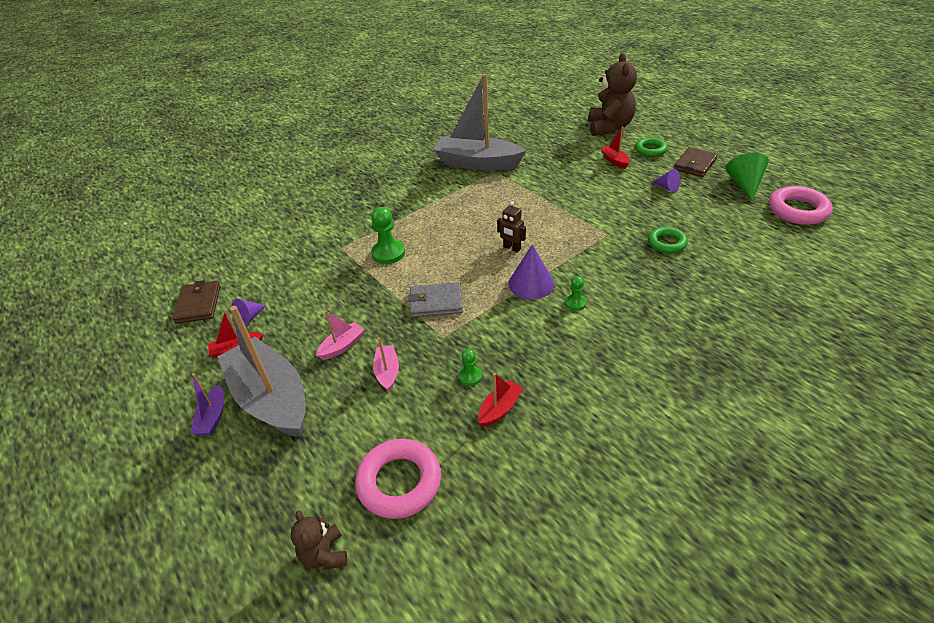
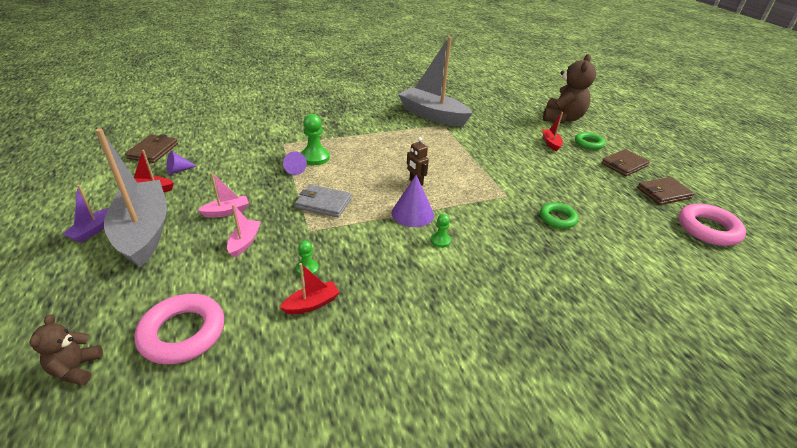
camera: 15 degrees right, 5 degrees down
purple cone [652,169,681,193] -> purple cone moved to [283,151,307,175]
green cone [726,153,769,201] -> brown wallet [637,177,695,205]

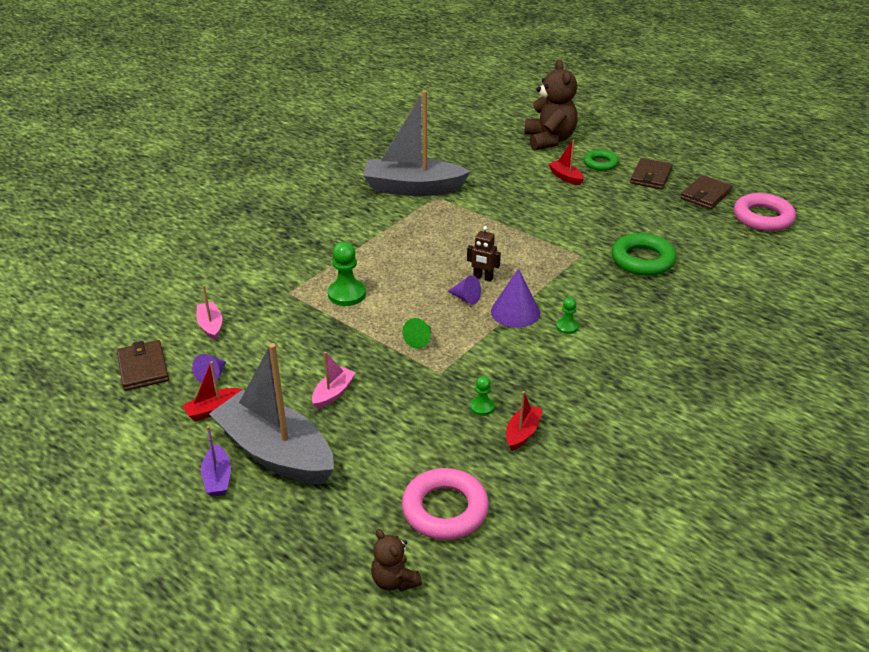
camera: 30 degrees left, 0 degrees up
pink boat [227,204,261,258] -> pink boat moved to [197,285,223,340]
purple cone [283,151,307,175] -> purple cone moved to [447,275,481,305]
grey wallet [295,184,352,217] -> green cone [403,318,431,349]
green ring [540,202,578,229] -> green ring [612,233,676,276], size x1.58

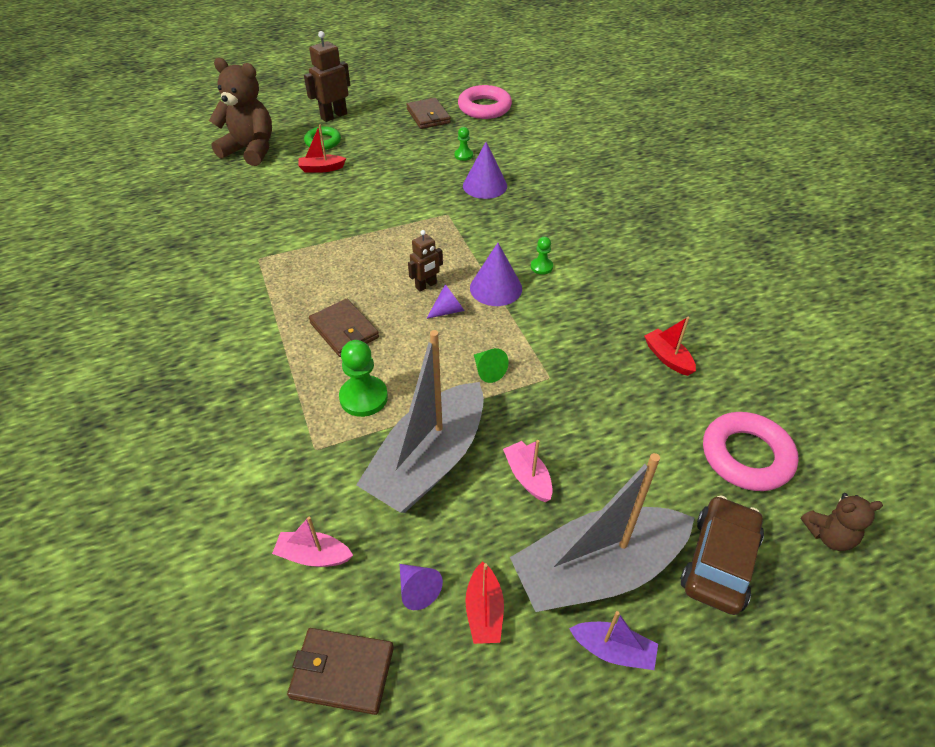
camera: 60 degrees left, 10 degrees up
grey boat [363,90,471,196] -> grey boat moved to [356,330,484,513]
green pawn [470,376,495,416] -> green pawn moved to [454,127,473,161]
green ring [612,233,676,276] -> purple cone [463,142,507,199]
brown wallet [630,158,673,189] -> brown wallet moved to [309,299,379,357]
none -> brown robot [304,31,350,122]
none -> brown car [681,495,764,615]

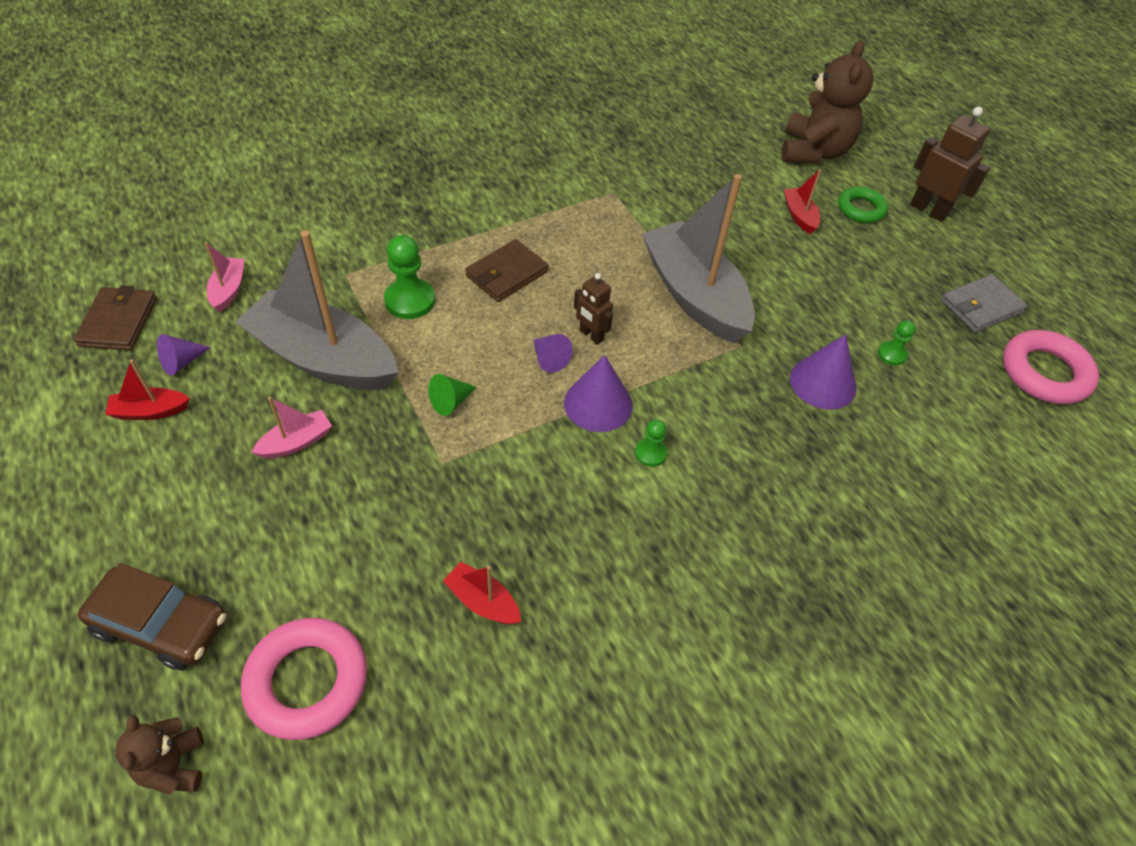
camera: 80 degrees right, 5 degrees up
brown wallet [406,98,451,129] -> grey wallet [941,274,1027,333]
grey boat [510,453,695,612] -> grey boat moved to [642,174,755,343]
purple boat [569,611,658,670] -> none
red boat [644,317,696,376] -> red boat turned 105 degrees counterclockwise [443,562,521,624]

